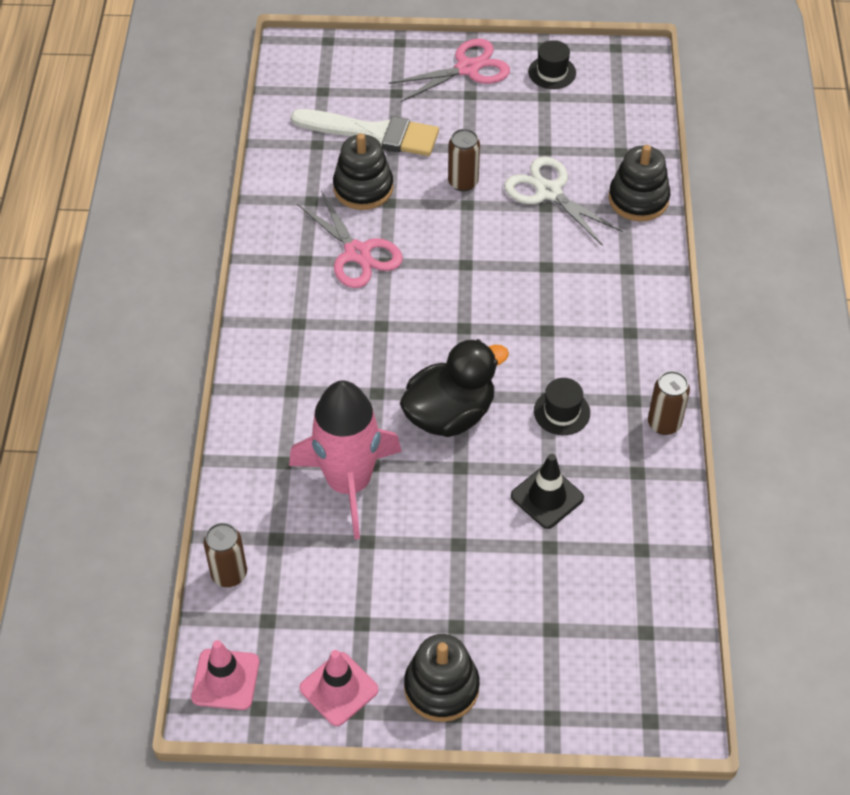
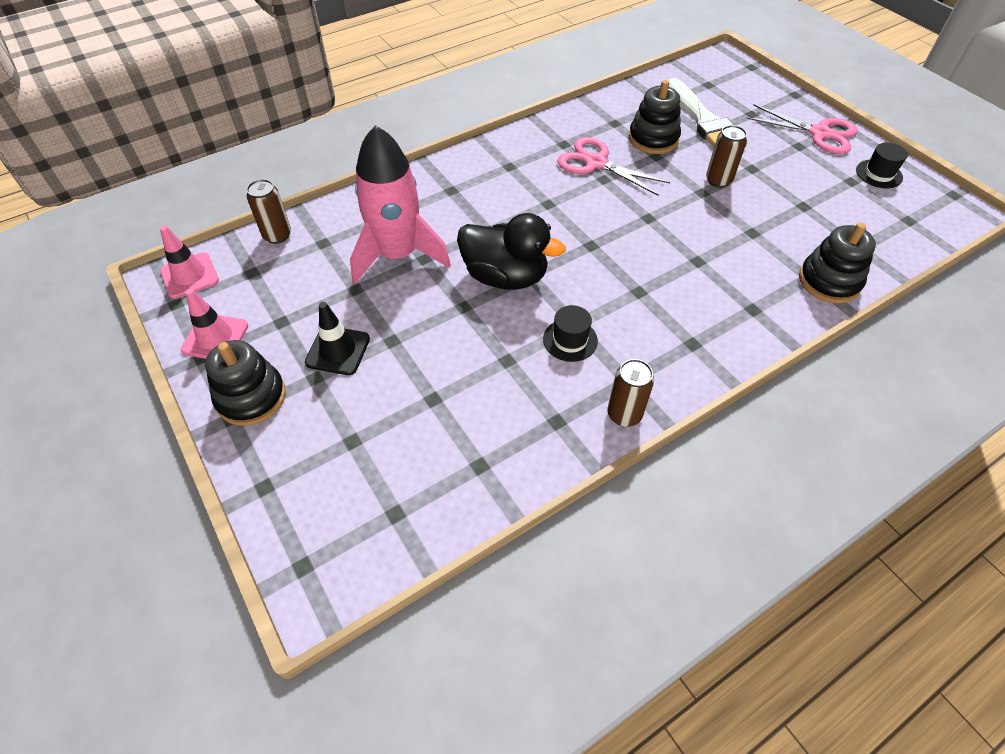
camera: 55 degrees right, 0 degrees up
pink scissors [297,191,403,288] -> pink scissors turned 105 degrees clockwise [558,137,670,196]
white scissors [504,156,623,246] -> none
black traffic cone [511,454,584,529] -> black traffic cone moved to [305,302,370,375]

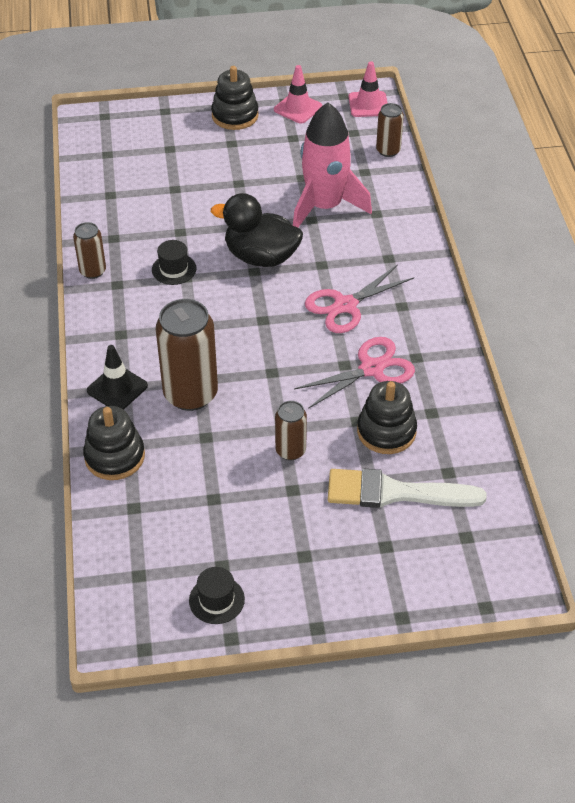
camera: 115 degrees right, 5 degrees down
black traffic cone [305,302,370,375] -> black traffic cone moved to [87,345,148,410]
black duck [457,213,565,290] -> black duck turned 60 degrees clockwise [211,193,303,267]
pink scissors [746,105,858,154] -> pink scissors moved to [305,264,414,333]
none -> brown can [156,299,218,411]

